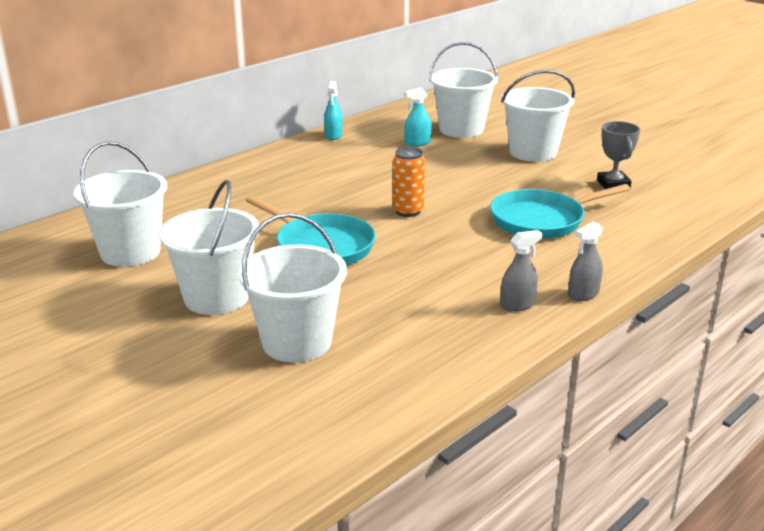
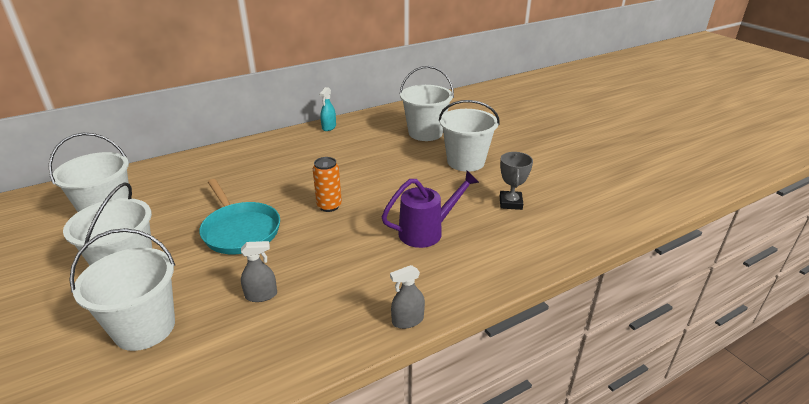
camera: 15 degrees right, 5 degrees up
turquoise spray bottle [404,88,431,146] -> none
turquoise pan [490,184,630,239] -> purple watering can [382,171,479,248]
grey spray bottle [500,230,543,312] -> grey spray bottle moved to [241,241,277,302]

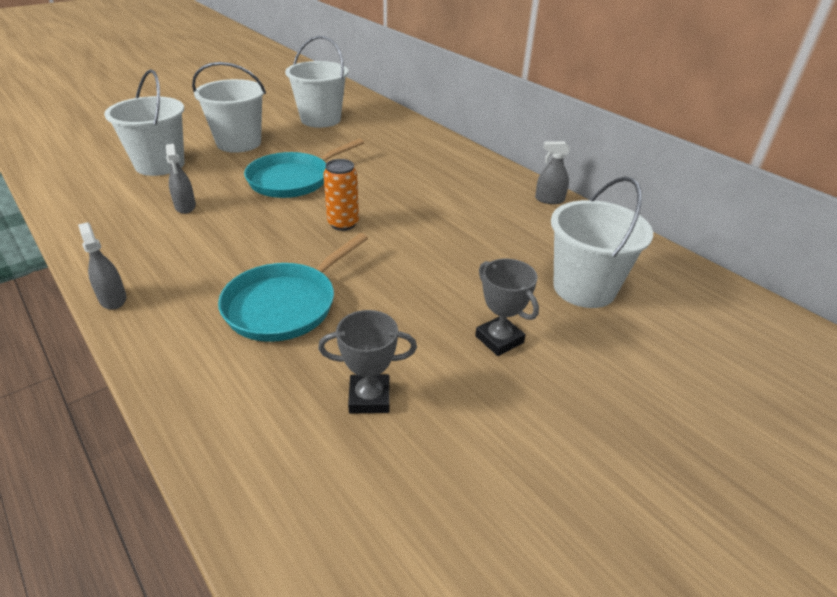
camera: 80 degrees right, 5 degrees up
turquoise spray bottle [319,87,336,131] -> grey spray bottle [535,141,570,204]
purple watering can [382,171,479,248] -> turquoise pan [218,233,368,342]
white bucket [439,100,500,172] -> grey trophy [475,259,539,356]

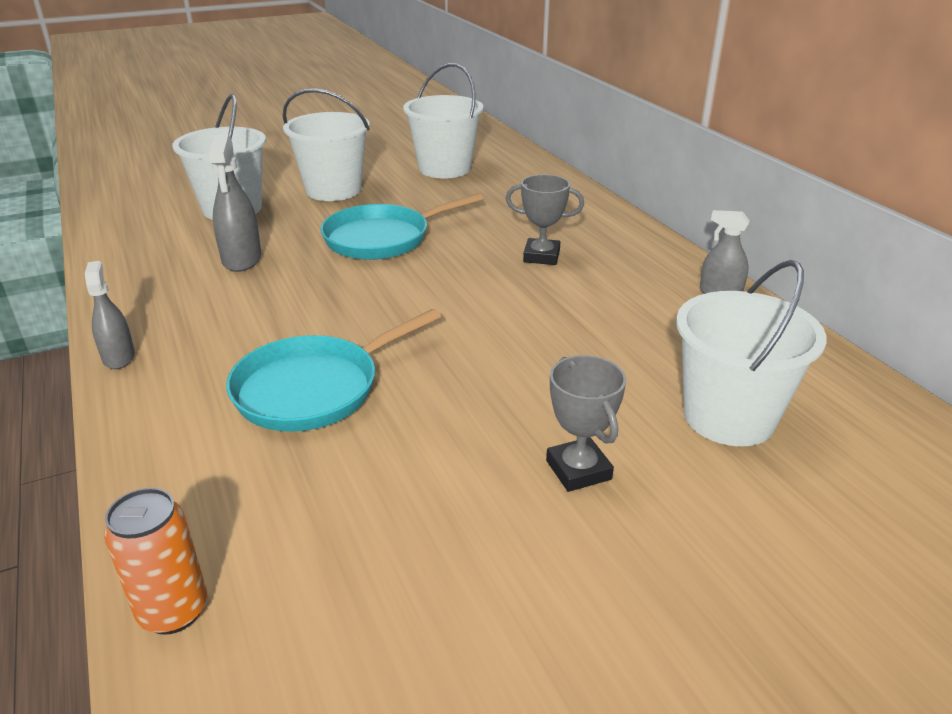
camera: 15 degrees right, 5 degrees down
grey spray bottle [166,144,196,214] -> grey spray bottle [207,134,261,272], size x1.54
grey trophy [318,310,417,414] -> grey trophy moved to [506,174,584,265]
orange can [323,159,359,231] -> orange can moved to [104,488,207,635]

